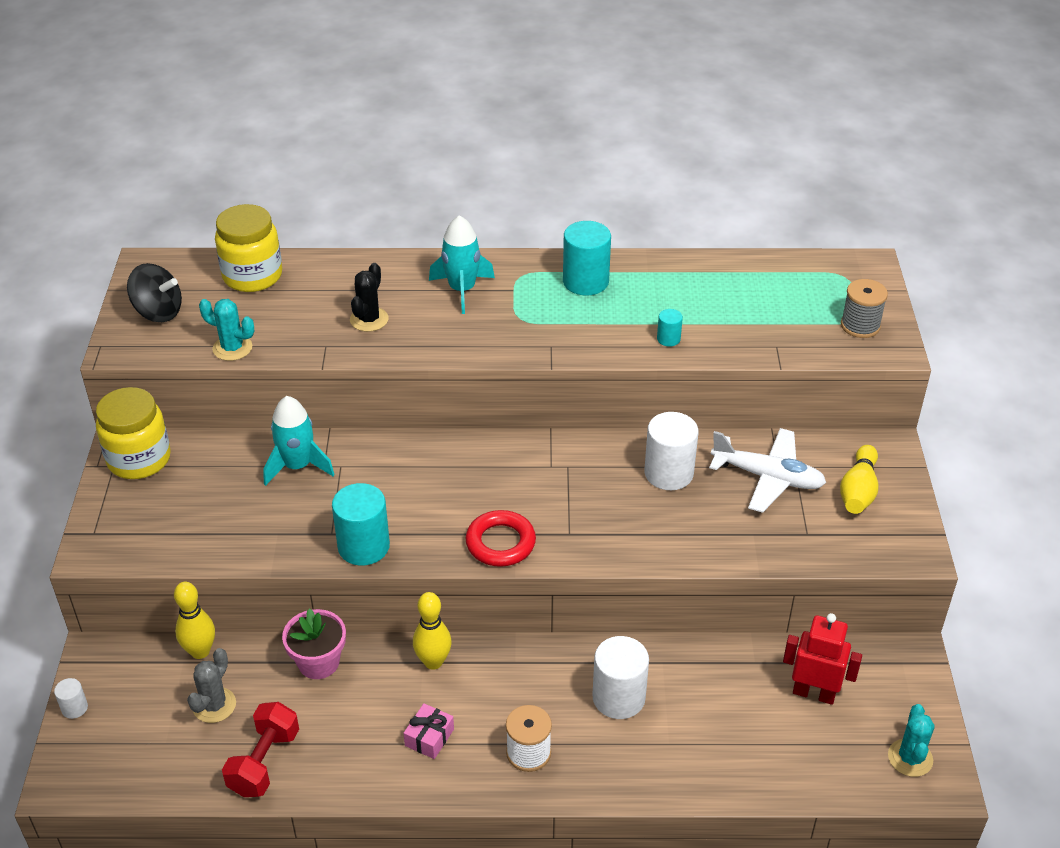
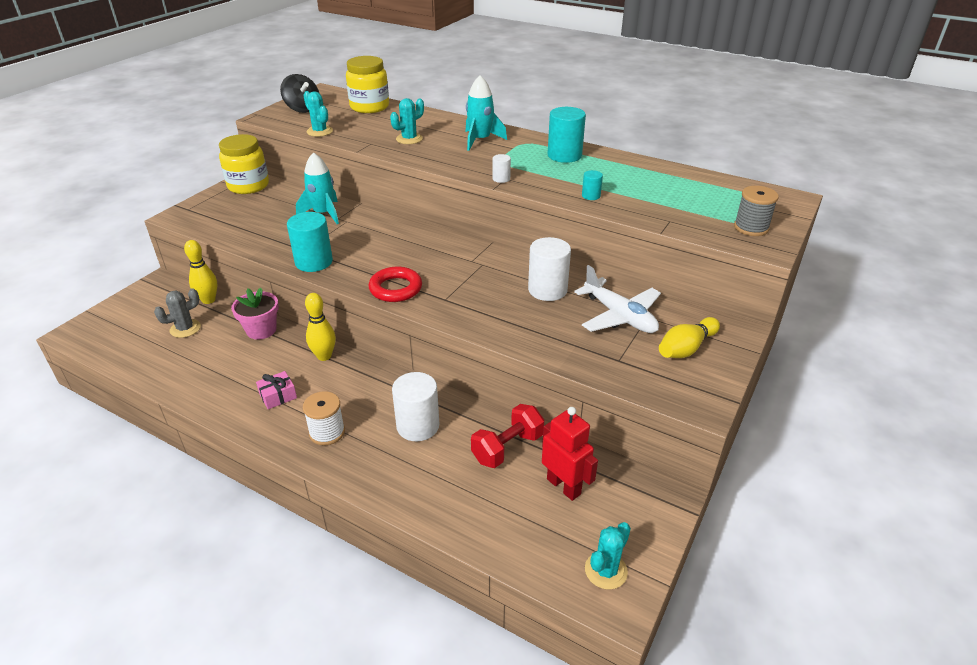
camera: 30 degrees right, 5 degrees down
white cylinder [54,678,88,719] -> white cylinder moved to [492,154,511,183]
red dumbbell [222,702,299,797] -> red dumbbell moved to [471,404,544,468]
black cactus [350,263,389,332] -> turquoise cactus [390,98,424,144]

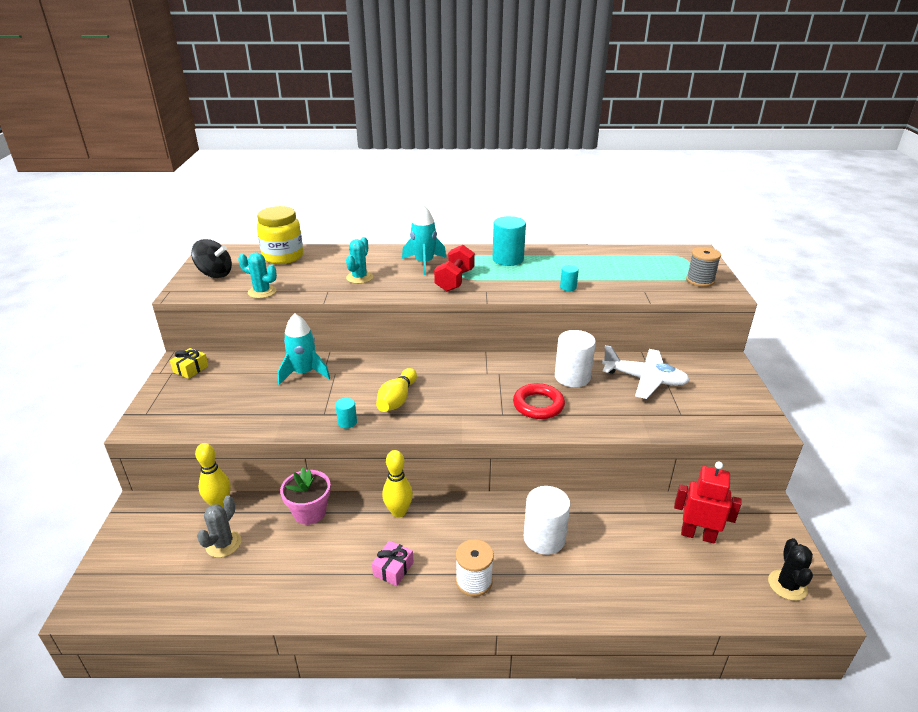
camera: 30 degrees left, 5 degrees down
yellow jar [219,134,269,194] -> yellow gift [170,348,209,379]
turquoise cylinder [287,212,333,272] -> turquoise cylinder [335,398,357,428], size x0.49
red ring [369,267,422,302] -> red ring moved to [513,383,565,419]
red dumbbell [471,404,544,468] -> red dumbbell moved to [434,245,475,292]
white cylinder [492,154,511,183] -> none
turquoise cactus [585,522,631,590] -> black cactus [768,538,813,601]
yellow bowling pin [659,317,720,358] -> yellow bowling pin moved to [376,368,417,412]

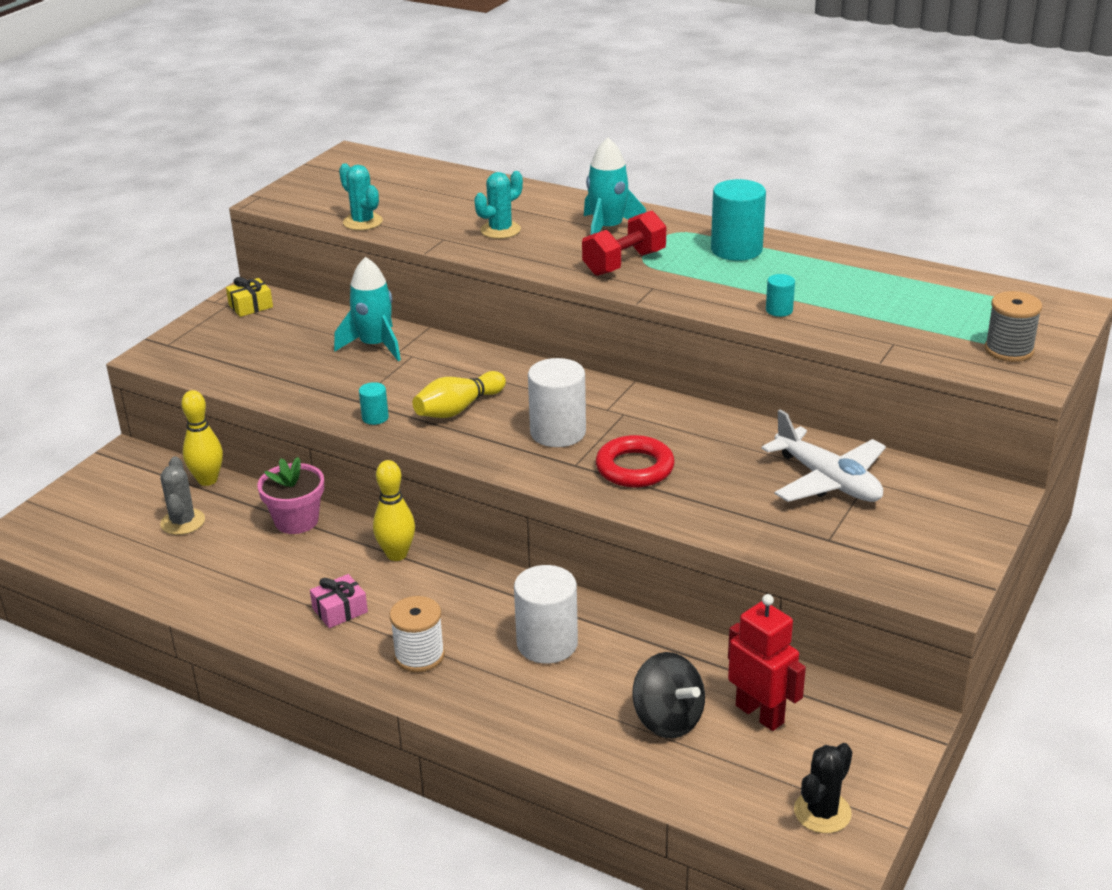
camera: 30 degrees right, 0 degrees up
black spinning top [191,239,232,278] -> black spinning top moved to [632,652,705,738]
grey cactus [197,495,241,558] -> grey cactus turned 60 degrees counterclockwise [160,456,205,535]
yellow jar [257,206,304,264] -> none
white cylinder [555,330,596,387] -> white cylinder moved to [528,358,586,447]

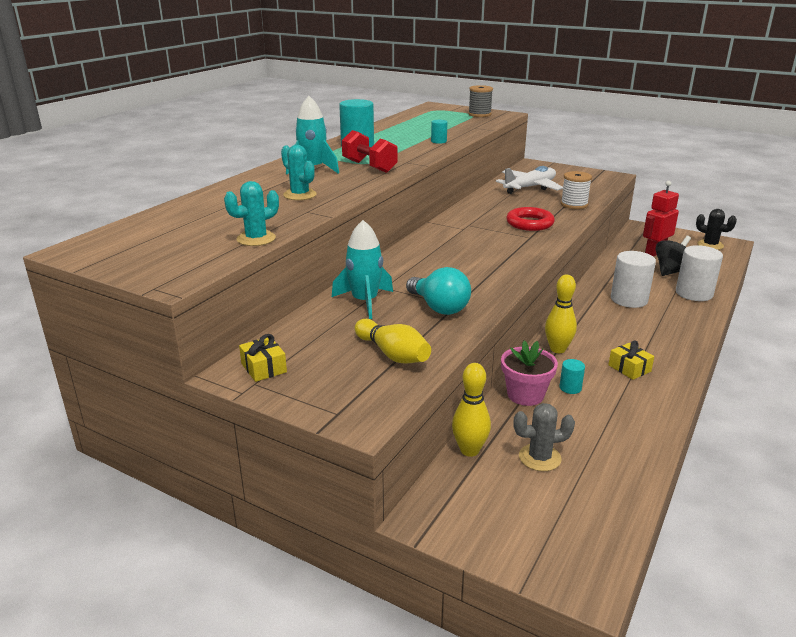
camera: 90 degrees left, 5 degrees down
pink gift [310,574,368,628] -> yellow gift [608,341,654,380]
turquoise cylinder [359,382,389,425] -> turquoise cylinder moved to [559,359,585,394]
white spool [390,596,445,672] -> white spool moved to [561,171,592,209]
yellow bowling pin [413,371,506,418] -> yellow bowling pin moved to [355,319,431,364]
white cylinder [528,358,586,447] -> white cylinder moved to [676,245,723,301]
none -> turquoise light bulb [406,267,471,315]

